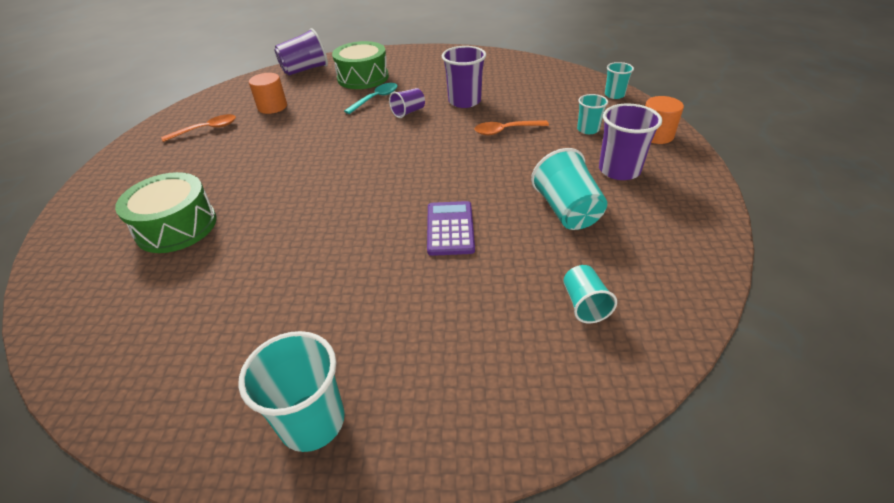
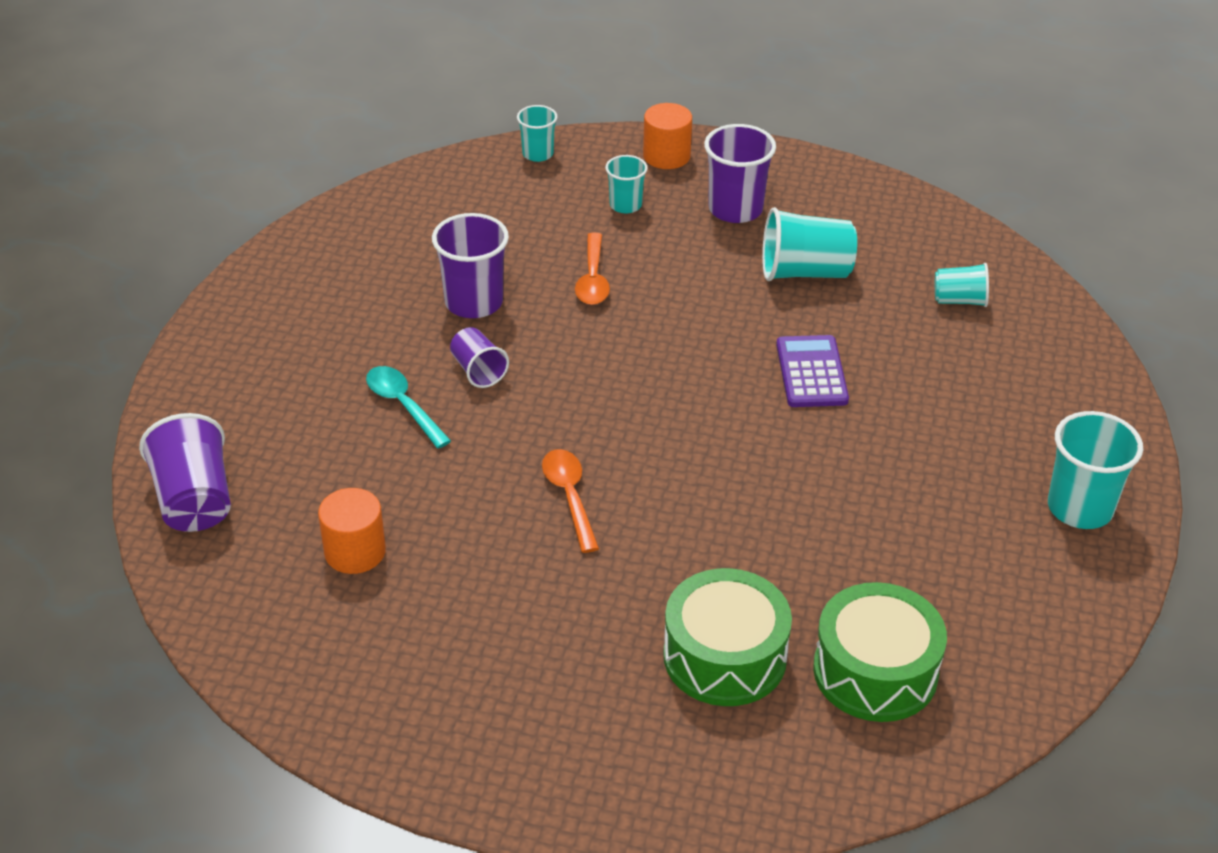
camera: 80 degrees left, 0 degrees up
orange spoon [161,114,236,142] -> orange spoon moved to [542,449,599,553]
green drum [332,41,389,89] -> green drum moved to [813,582,947,722]
purple calculator [427,201,475,256] -> purple calculator turned 75 degrees clockwise [776,335,849,407]

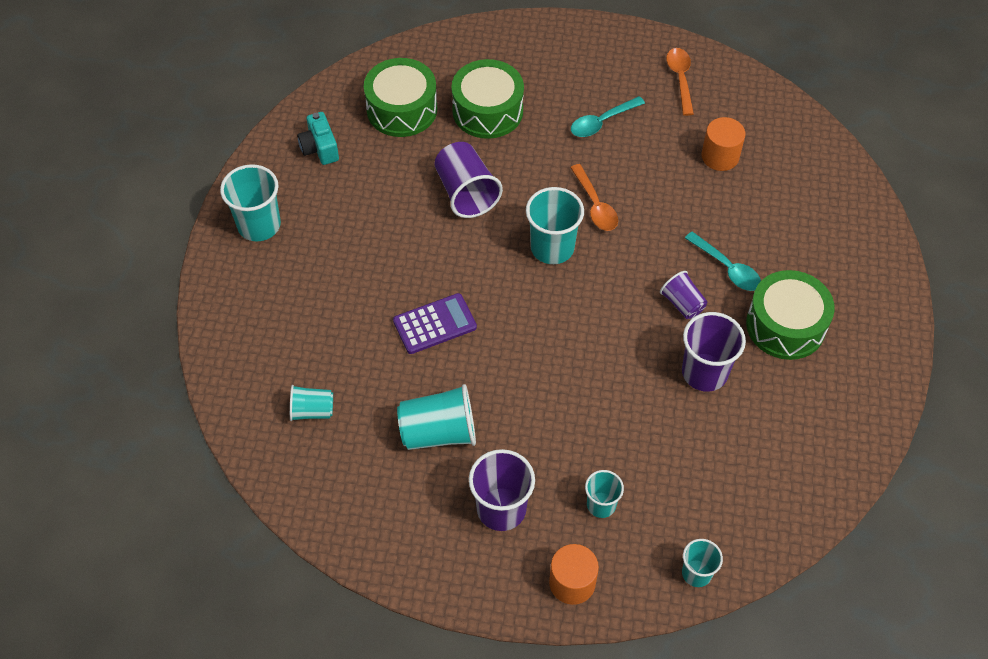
camera: 175 degrees right, 15 degrees up
purple cup [139,413,231,532] -> purple cup moved to [434,142,503,218]
orange spoon [575,233,610,305] -> orange spoon moved to [666,48,694,116]
purple calculator [776,335,849,407] -> purple calculator turned 105 degrees counterclockwise [393,293,477,354]
none -> turquoise camera [297,112,339,165]
none -> turquoise cup [526,187,584,264]
none -> turquoise spoon [571,96,645,137]
none -> green drum [746,270,835,360]

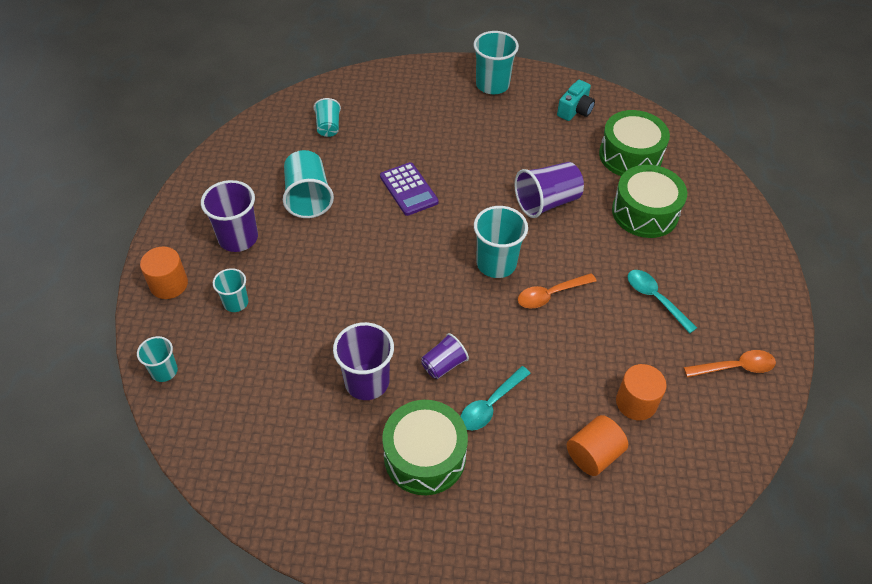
camera: 85 degrees right, 5 degrees down
turquoise camera [297,112,339,165] -> turquoise camera turned 150 degrees clockwise [557,80,595,121]
none -> orange cylinder [567,415,628,476]

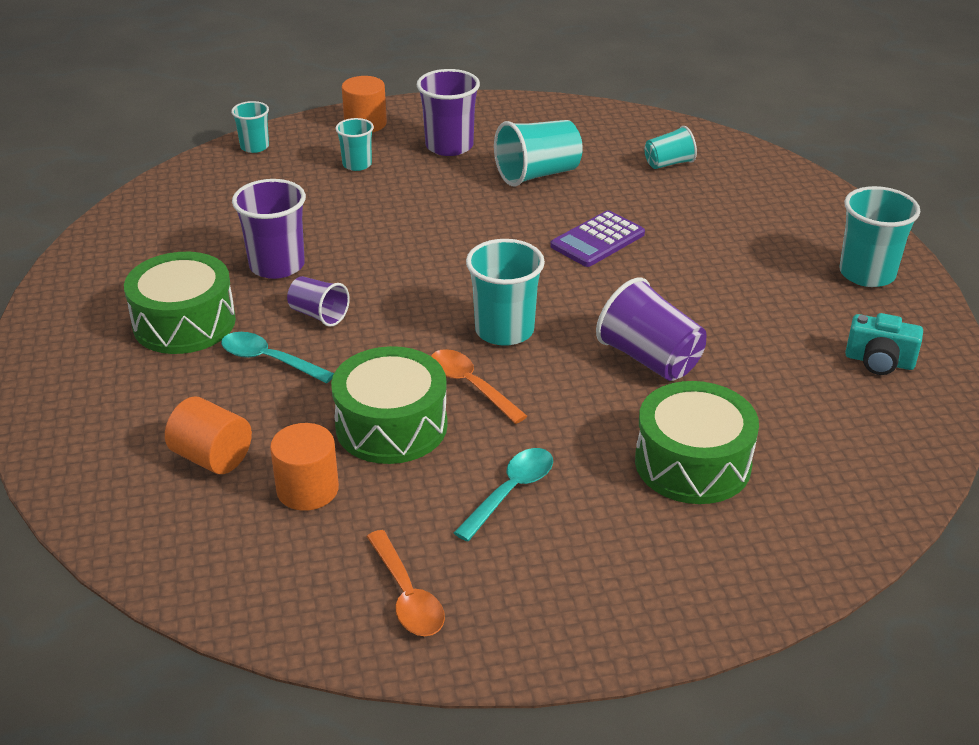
camera: 75 degrees right, 15 degrees down
green drum [599,110,670,176] -> green drum moved to [331,346,448,464]

